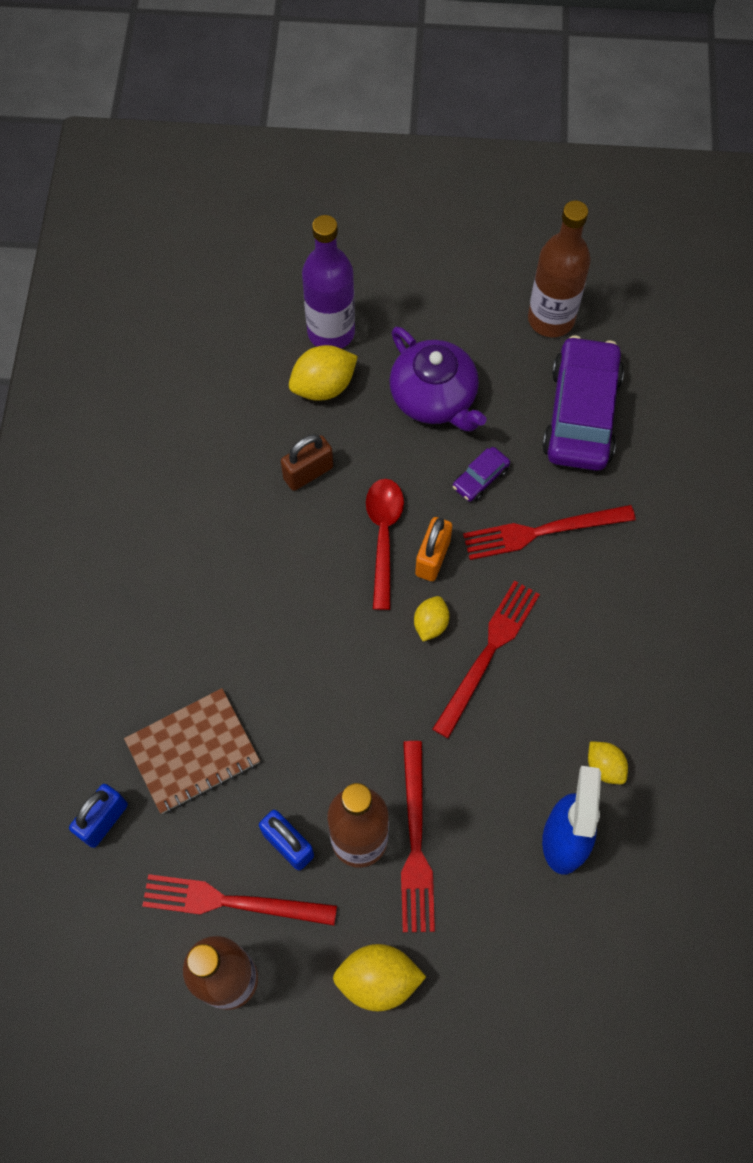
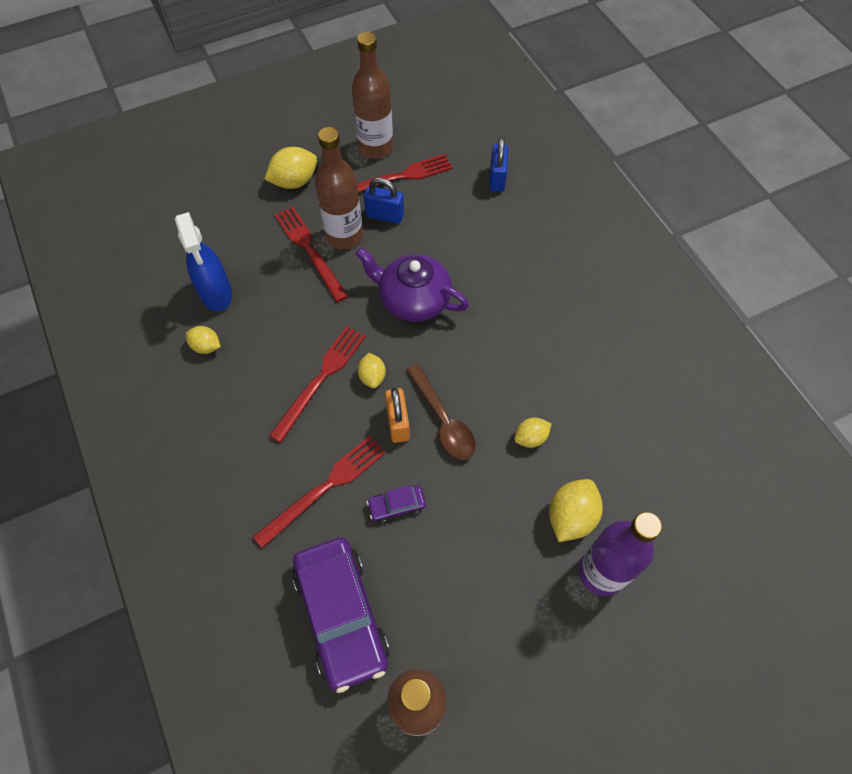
camera: 150 degrees right, 5 degrees down
brown notebook [124,688,260,814] -> none
brown padlock [281,434,333,491] -> yellow lemon [514,418,552,448]
red spoon [366,479,404,610] -> brown spoon [406,364,476,460]
purple teapot [389,327,486,432] -> purple teapot moved to [356,248,469,322]
red fork [433,580,540,739] -> red fork turned 150 degrees counterclockwise [269,326,366,443]
purple car [453,447,510,502] -> purple car turned 120 degrees counterclockwise [367,485,426,523]

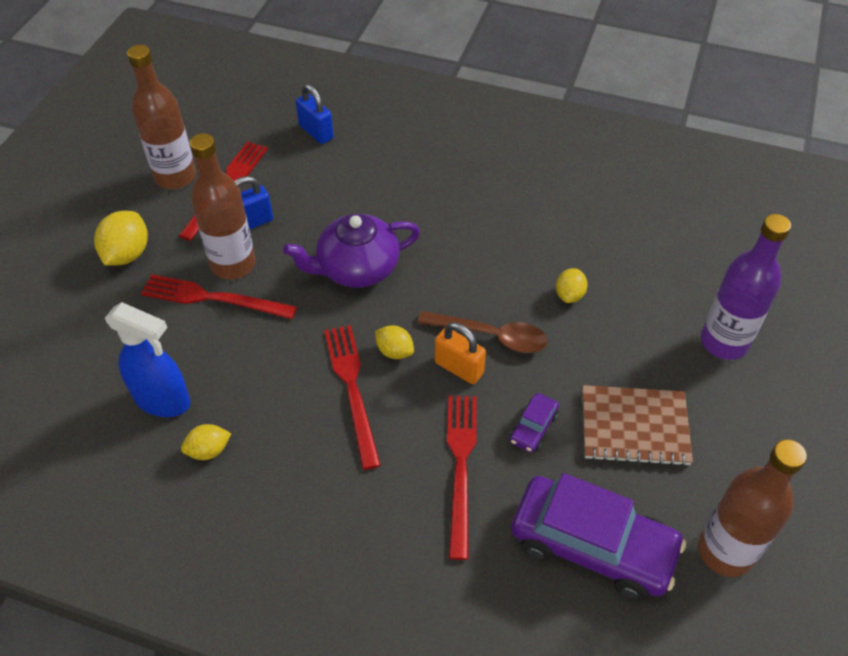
camera: 45 degrees left, 10 degrees down
yellow lemon [549,479,603,542] -> none
none -> brown notebook [582,385,693,467]

